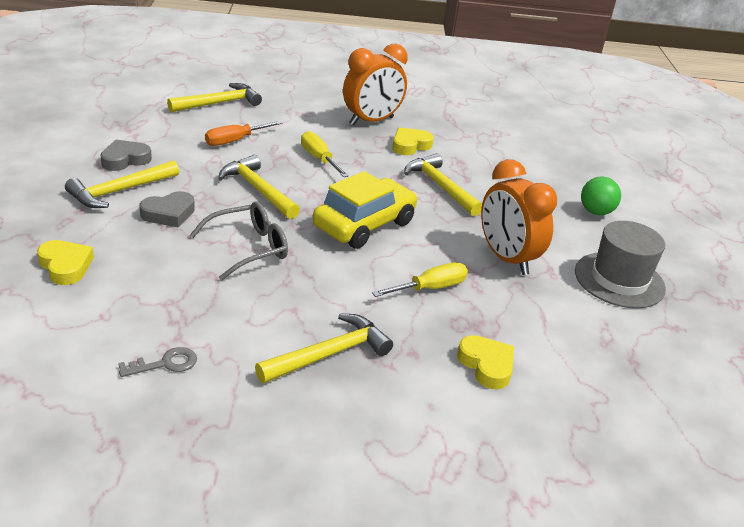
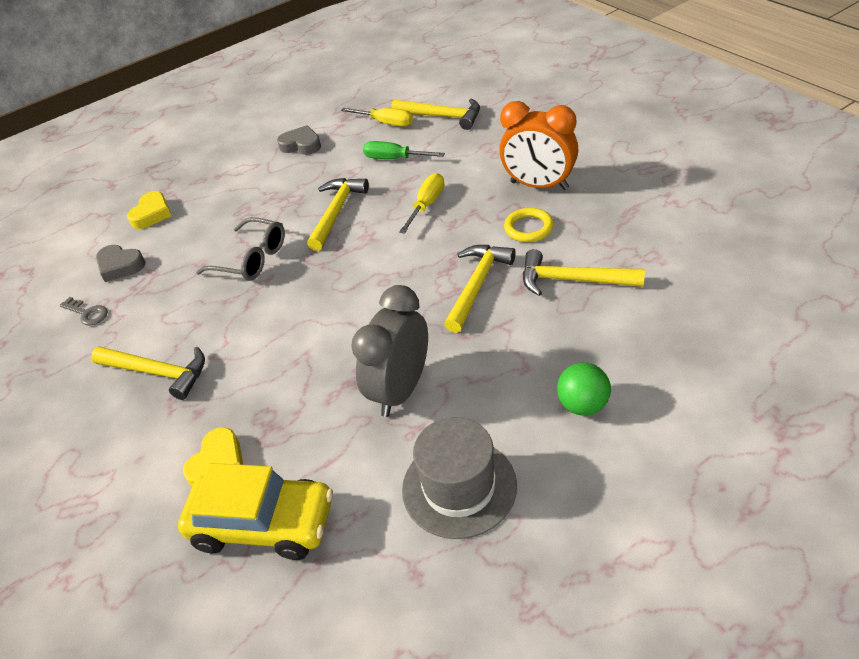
camera: 65 degrees right, 10 degrees up
yellow hammer [65,160,179,208] -> yellow hammer moved to [523,249,645,296]
grey heart [139,191,195,227] -> grey heart moved to [96,245,145,282]
orange screwdriver [205,121,283,146] -> green screwdriver [363,141,445,159]
yellow car [313,171,418,249] -> yellow car moved to [178,463,333,560]
yellow screwdriver [372,262,468,297] -> yellow screwdriver moved to [341,108,413,126]
yellow heart [392,127,434,155] -> yellow ring [504,208,554,242]
orange clock [481,159,557,275] -> grey clock [351,285,428,417]

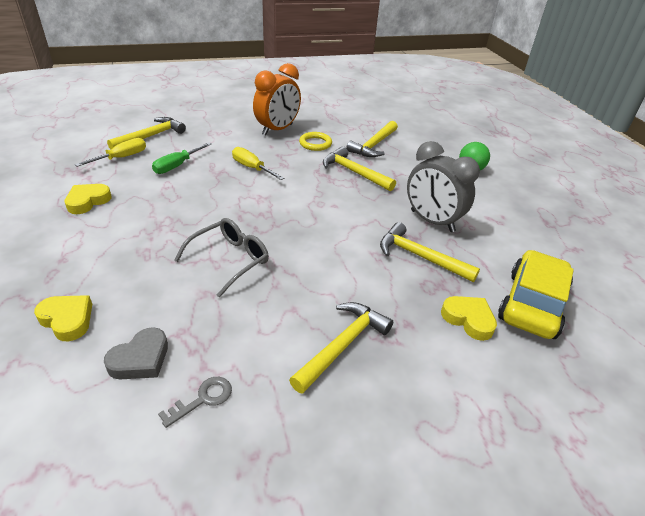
camera: 80 degrees left, 5 degrees down
grey heart [277,125,321,155] -> yellow heart [65,184,112,214]
yellow hammer [307,178,369,251] -> yellow hammer moved to [380,222,480,282]
grey hat [402,417,517,539] -> none

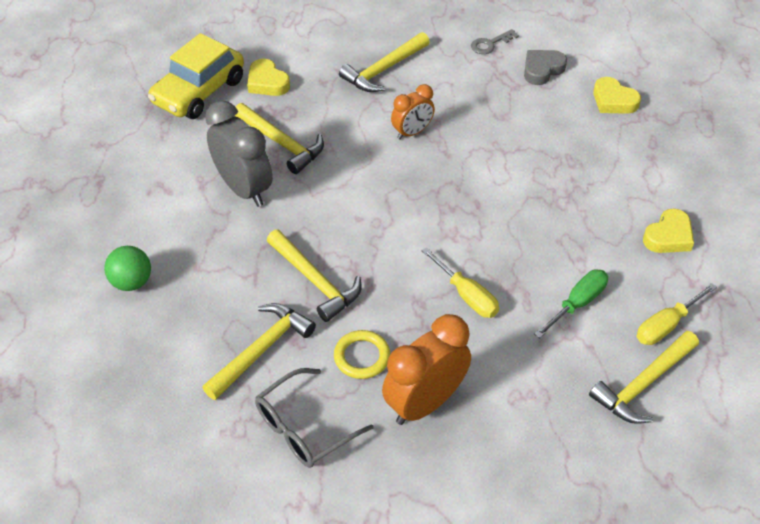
camera: 170 degrees left, 10 degrees up
grey glasses [174,218,269,298] -> grey glasses moved to [255,368,374,468]
none -> orange clock [391,84,435,139]

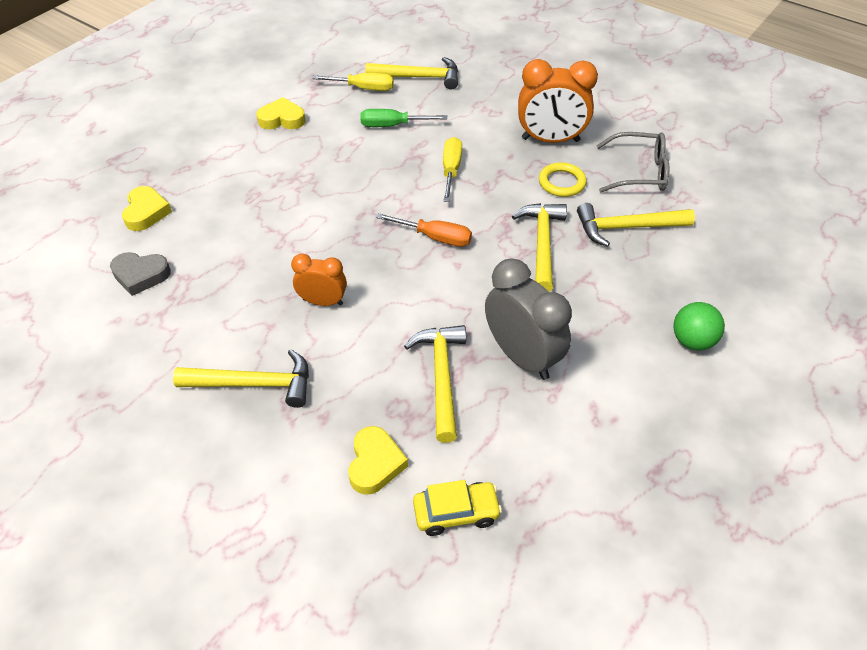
camera: 135 degrees left, 0 degrees up
yellow car [148,33,244,119] -> yellow car [413,480,502,536], size x0.57
grey clock [205,100,273,207] -> grey clock turned 135 degrees clockwise [485,258,572,380]
grey key [471,29,519,54] -> none
none -> orange screwdriver [376,213,472,247]

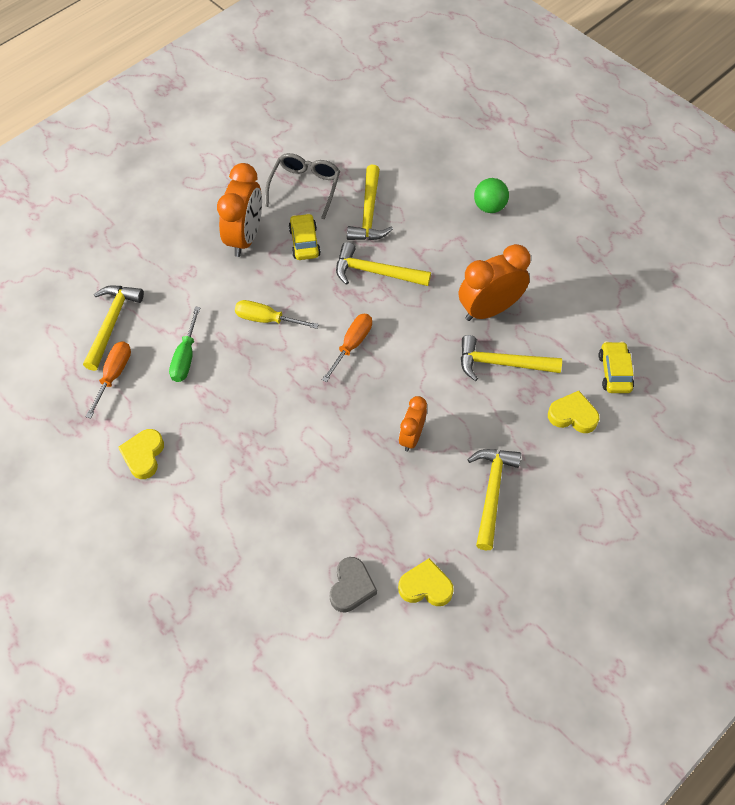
camera: 80 degrees left, 10 degrees up
yellow heart [122,186,172,231] -> yellow heart moved to [398,558,454,606]
yellow screwdriver [312,73,394,91] -> orange screwdriver [85,341,131,418]
grey clock [485,258,572,380] -> orange clock [459,244,531,321]
yellow ring [539,162,587,197] -> yellow car [289,213,321,260]

